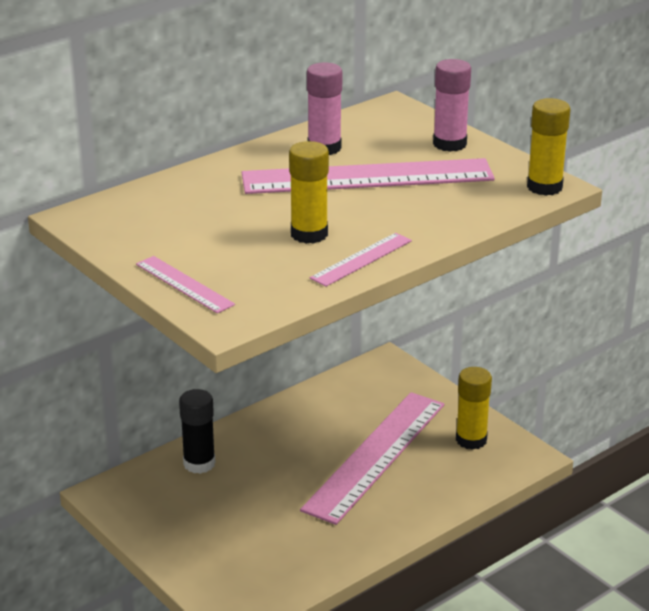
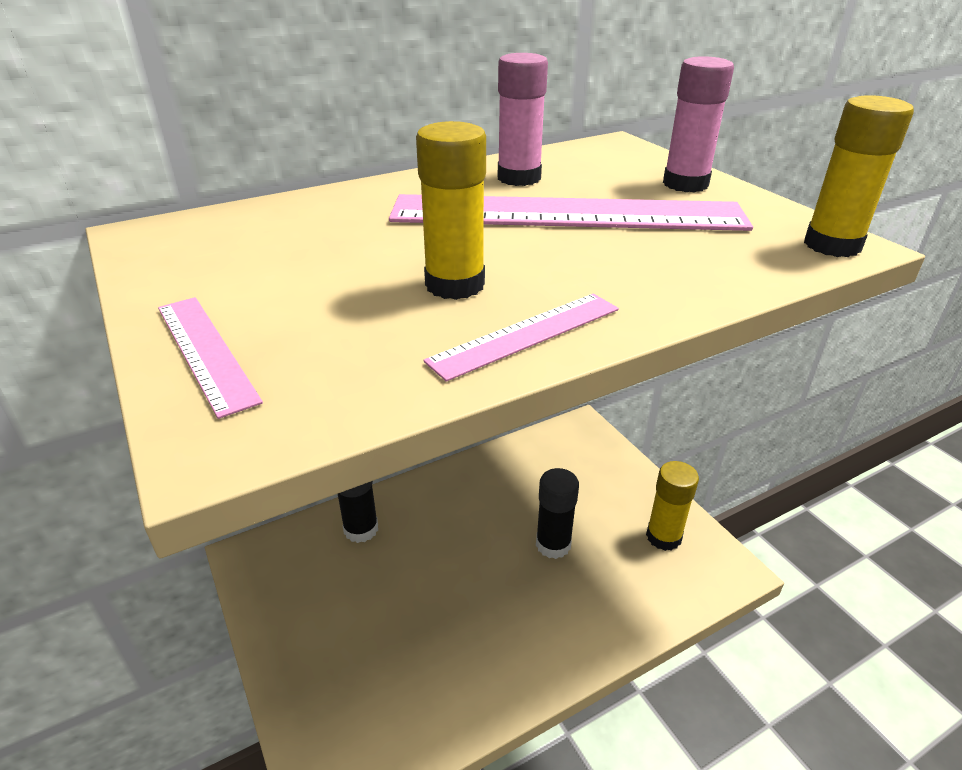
camera: 10 degrees right, 5 degrees up
pink ruler [300,392,444,525] -> black glue stick [536,468,579,559]

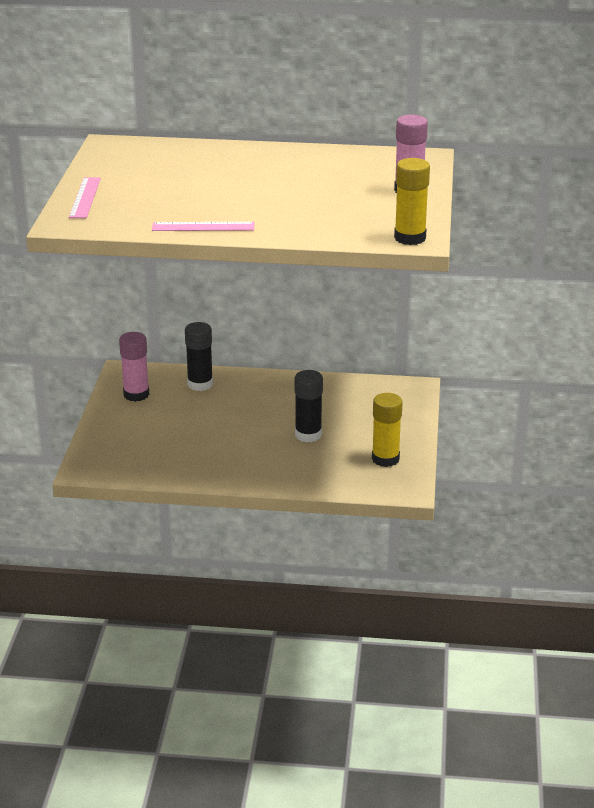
camera: 35 degrees right, 5 degrees down
pink ruler [389,194,753,231] -> none
yellow glue stick [416,121,486,300] -> none
pink glue stick [498,53,548,186] -> pink glue stick moved to [119,332,149,402]

